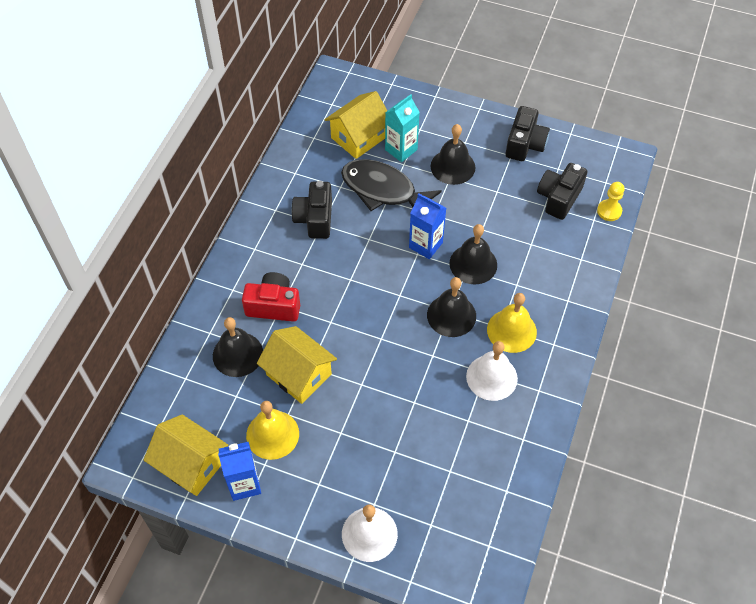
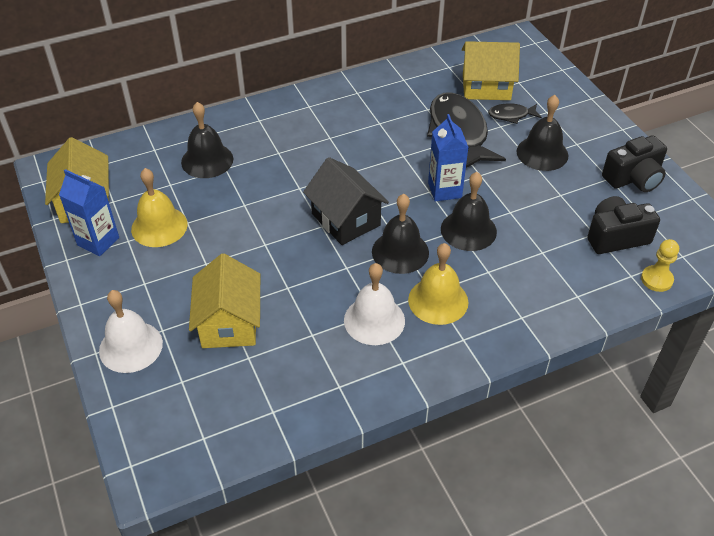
camera: 45 degrees right, 10 degrees down
red camera [242,272,300,322] -> none
yellow house [257,326,337,404] -> yellow house moved to [189,254,260,348]
black camera [291,181,332,239] -> none
turquoise carton [385,94,420,162] -> black fish [488,104,542,124]
none -> black house [303,157,389,245]

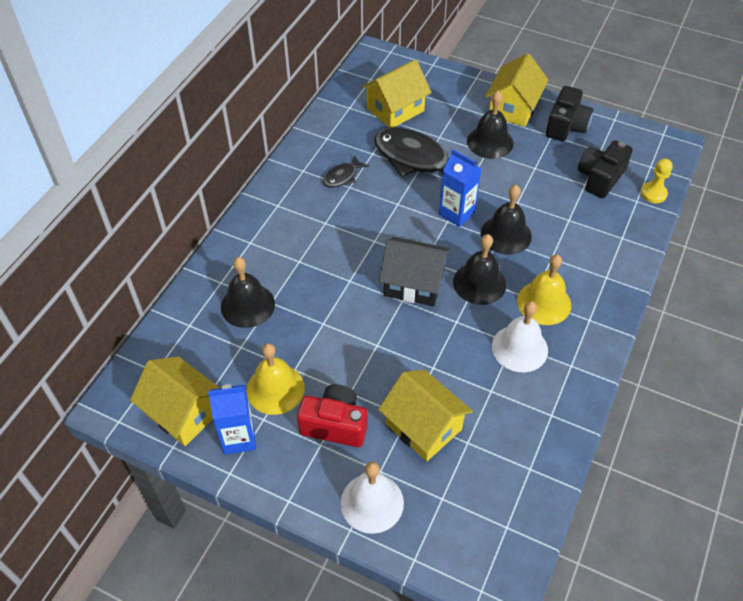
camera: 40 degrees left, 5 degrees up
black fish [488,104,542,124] -> black fish moved to [323,155,369,188]
none -> red camera [297,384,367,447]
none -> yellow house [485,53,548,127]

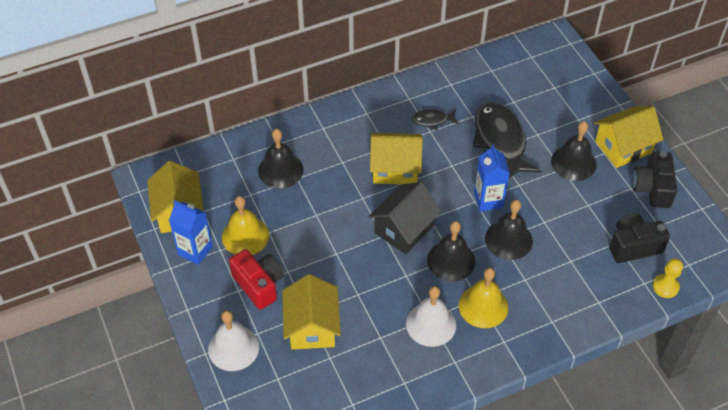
camera: 40 degrees right, 0 degrees up
yellow house [361,59,431,128] -> yellow house moved to [370,133,423,184]
black house [379,237,450,306] -> black house turned 75 degrees clockwise [368,182,442,254]
black camera [546,86,594,141] -> black camera turned 120 degrees clockwise [632,151,677,208]

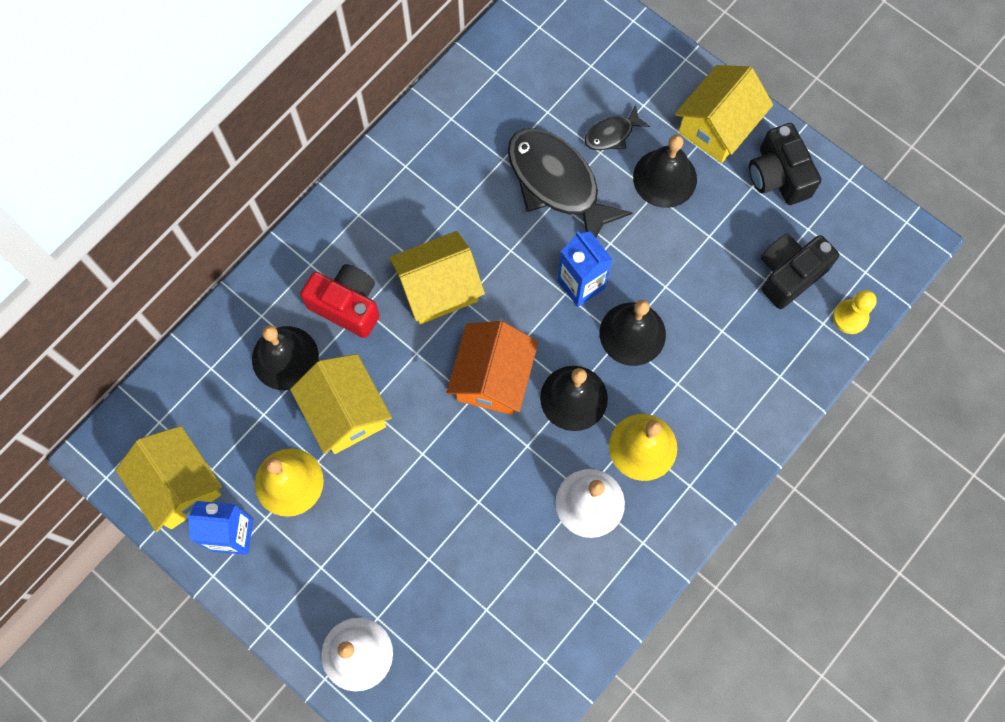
camera: 25 degrees left, 20 degrees up
red camera [229,249,284,310] -> red camera moved to [300,264,380,338]
yellow house [282,274,341,350] -> yellow house moved to [290,354,392,454]
black house [368,182,442,254] -> orange house [446,321,538,415]
black fish [412,109,459,130] -> black fish moved to [585,105,650,150]

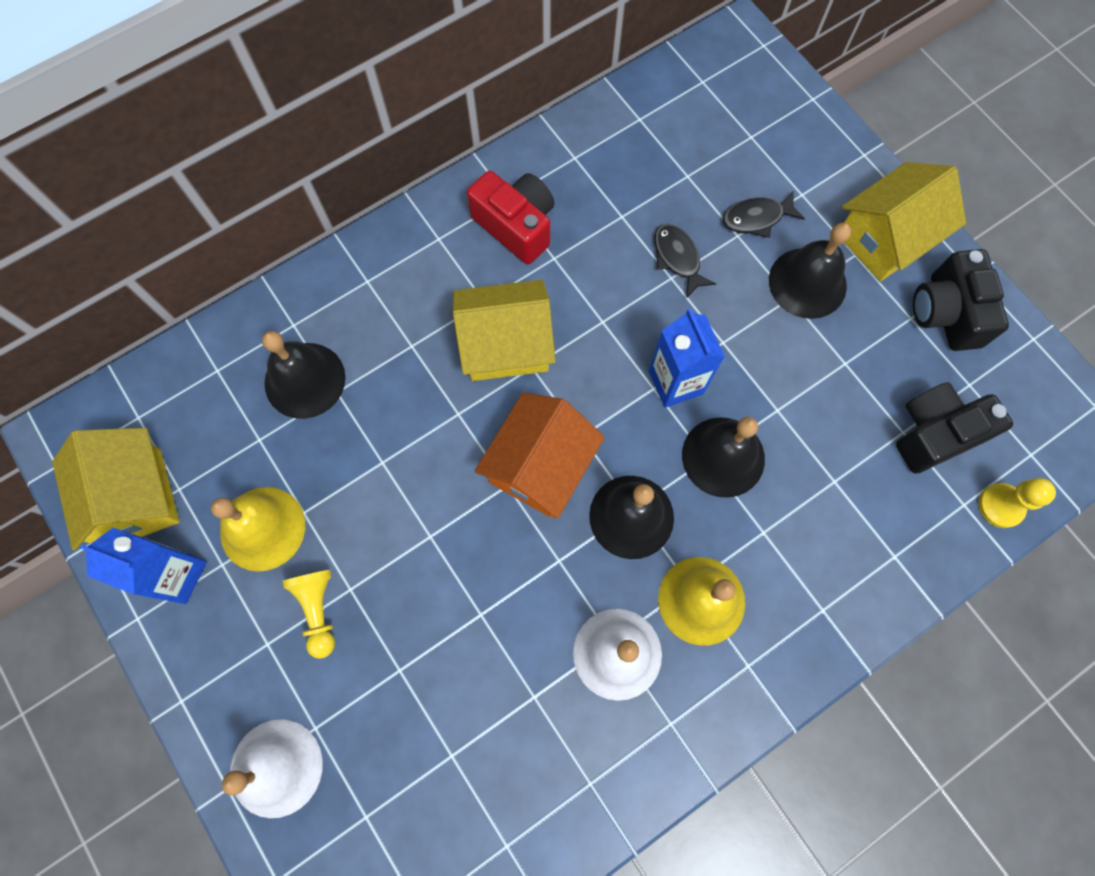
camera: 15 degrees right, 0 degrees up
yellow house [290,354,392,454] -> none
red camera [300,264,380,338] -> red camera moved to [467,171,555,264]
black fish [508,128,633,238] -> black fish [655,224,716,298], size x0.48
none -> yellow pawn [282,570,335,659]

